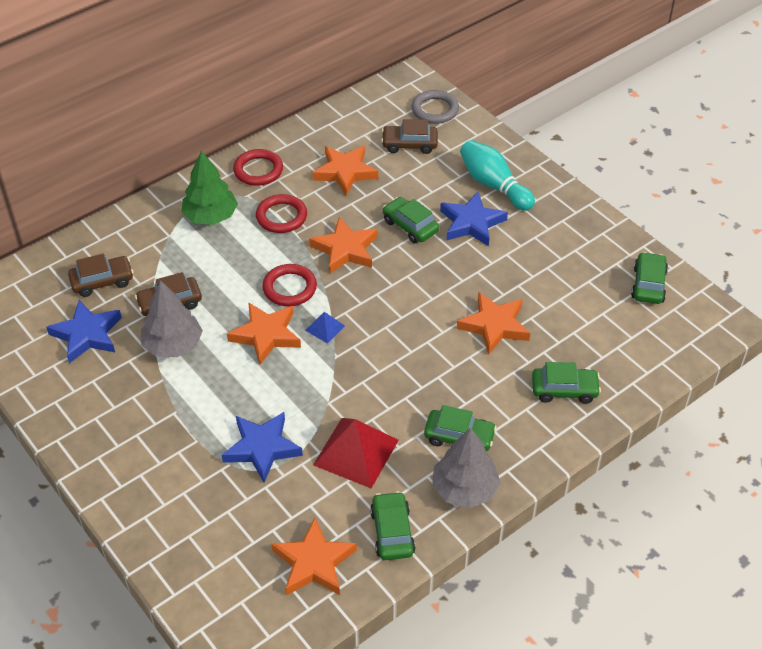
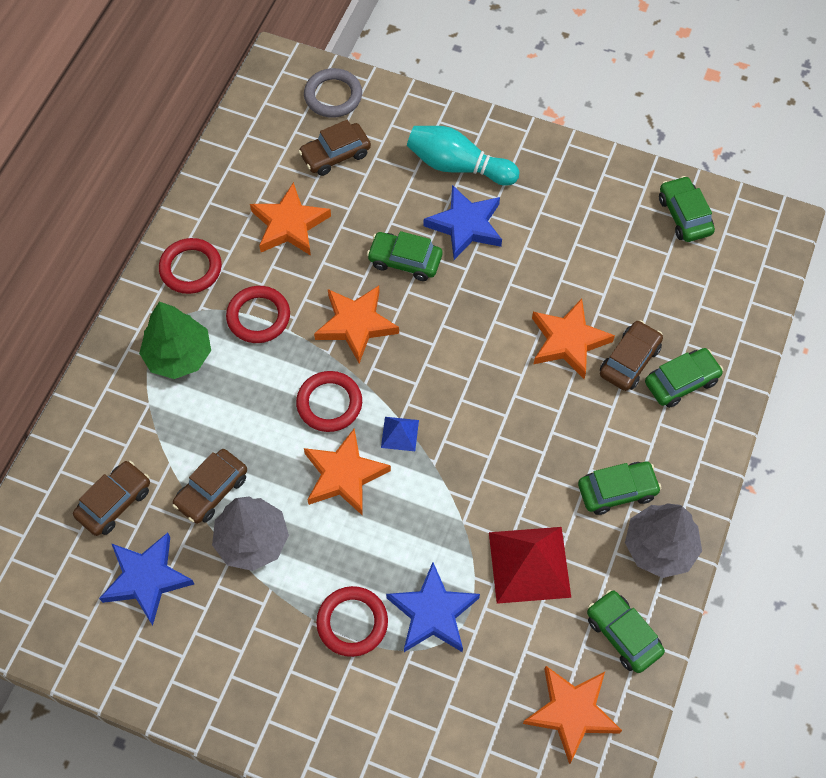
camera: 30 degrees left, 15 degrees up
none -> red ring [316,586,388,657]
none -> brown car [600,320,663,391]

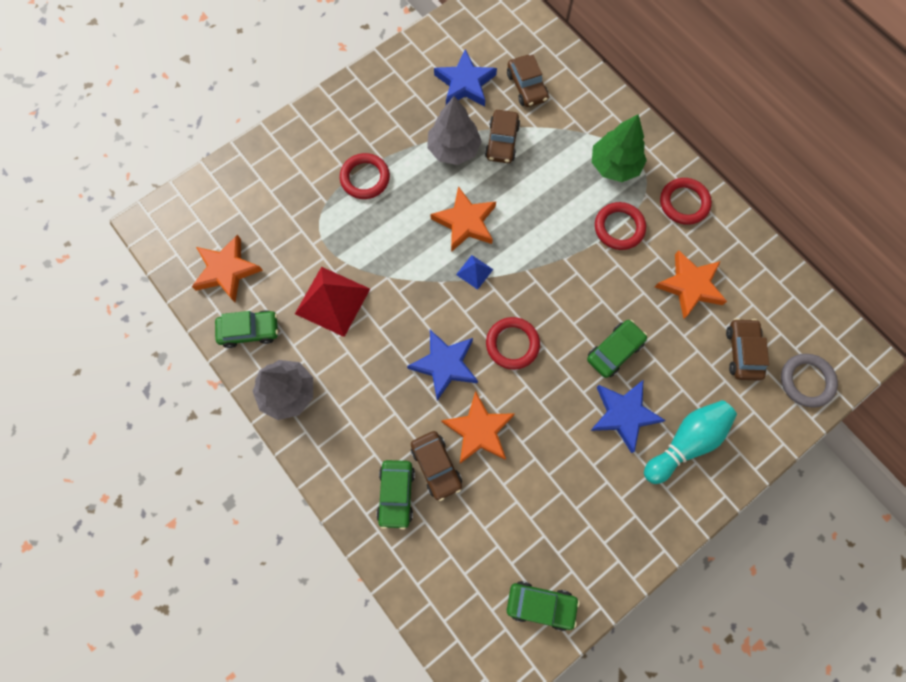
camera: 120 degrees right, 10 degrees up
brown car [172,449,247,524] -> brown car turned 150 degrees counterclockwise [485,110,520,163]
red ring [296,371,362,432] -> red ring moved to [486,317,540,370]
orange star [314,286,399,363] -> none
blue star [386,562,480,652] -> blue star moved to [407,330,478,401]
green car [578,462,662,515] -> none

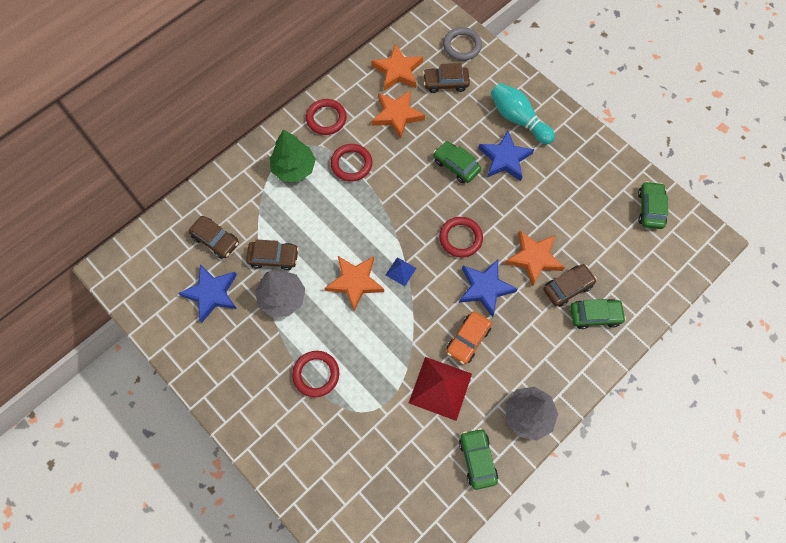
camera: 95 degrees left, 5 degrees down
orange star [192,235,263,302] -> orange star moved to [371,44,423,91]
brown car [507,55,549,107] -> brown car turned 60 degrees clockwise [189,216,239,259]
none -> orange car [446,311,492,364]

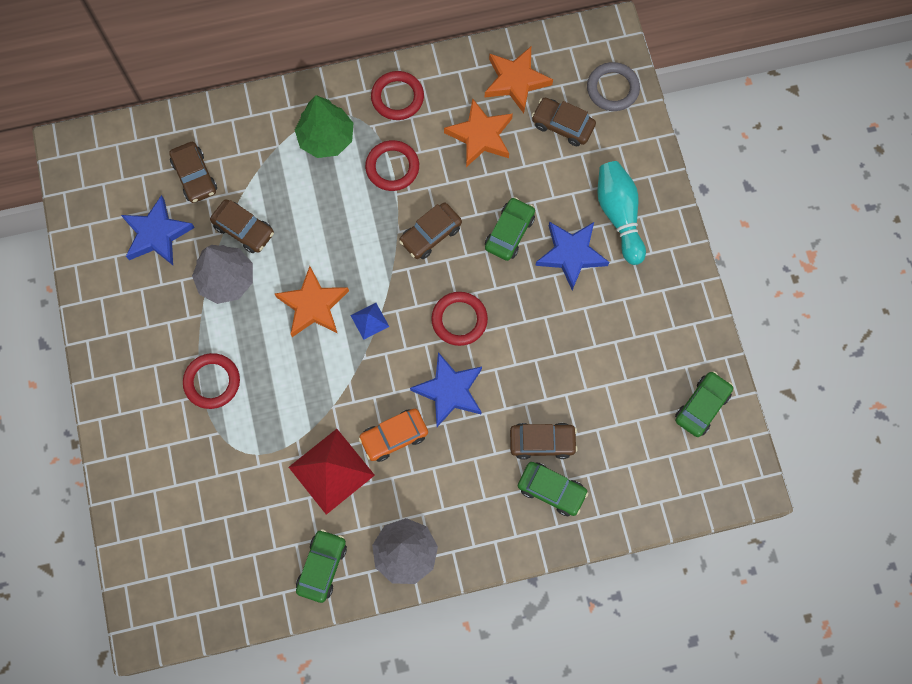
camera: 30 degrees right, 5 degrees up
green car [433,141,481,183] -> green car turned 45 degrees clockwise [485,197,535,261]
orange star [505,231,565,287] -> none
none -> brown car [399,203,462,259]

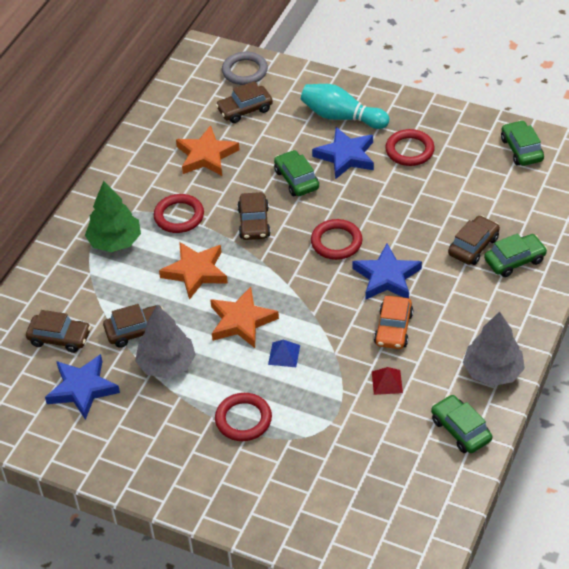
camera: 50 degrees left, 25 degrees down
red pyramid [289,429,375,515] -> red pyramid [372,367,403,395], size x0.49
blue pyramid [350,303,389,340] -> blue pyramid moved to [268,340,300,367]
red ring [371,71,424,120] -> red ring moved to [385,129,435,166]
orange star [485,47,553,113] -> orange star moved to [159,242,228,300]

